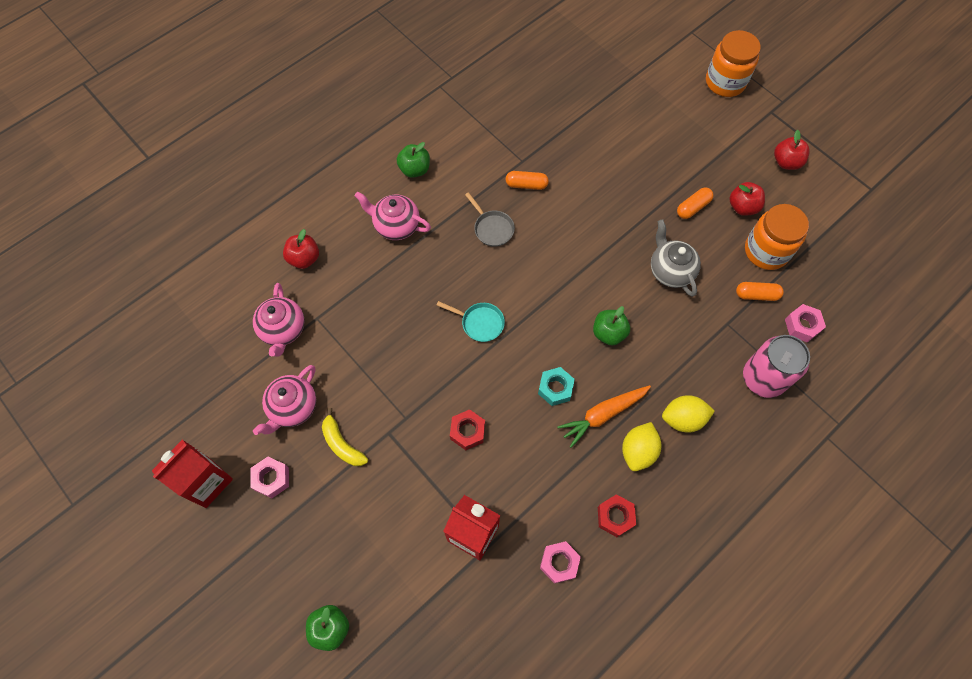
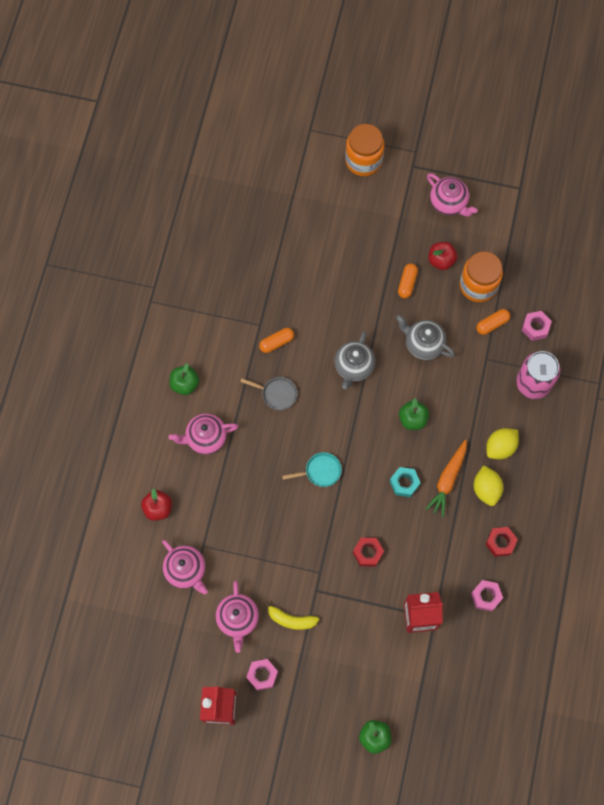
camera: 35 degrees left, 5 degrees up
red apple [774,130,810,170] -> pink teapot [427,173,478,217]
none -> grey teapot [335,331,375,389]

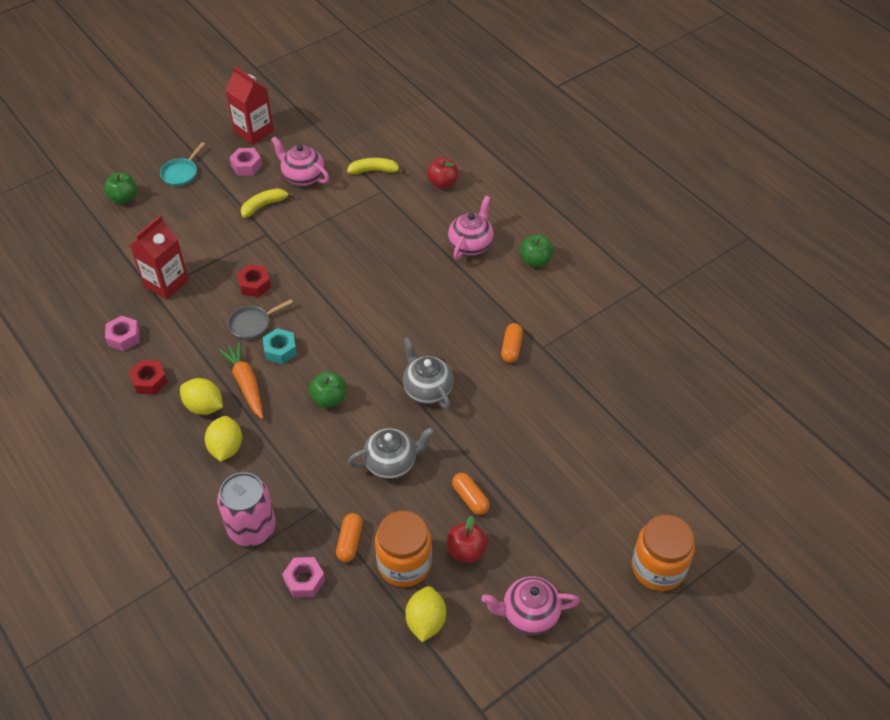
camera: 130 degrees right, 20 degrees down
pink teapot [162,540,208,595] -> yellow banana [347,158,404,174]
grey pan [240,377,297,410] -> grey pan moved to [228,299,293,340]
turquoise pan [282,452,342,487] -> turquoise pan moved to [160,142,205,186]
none -> yellow lemon [405,586,446,642]

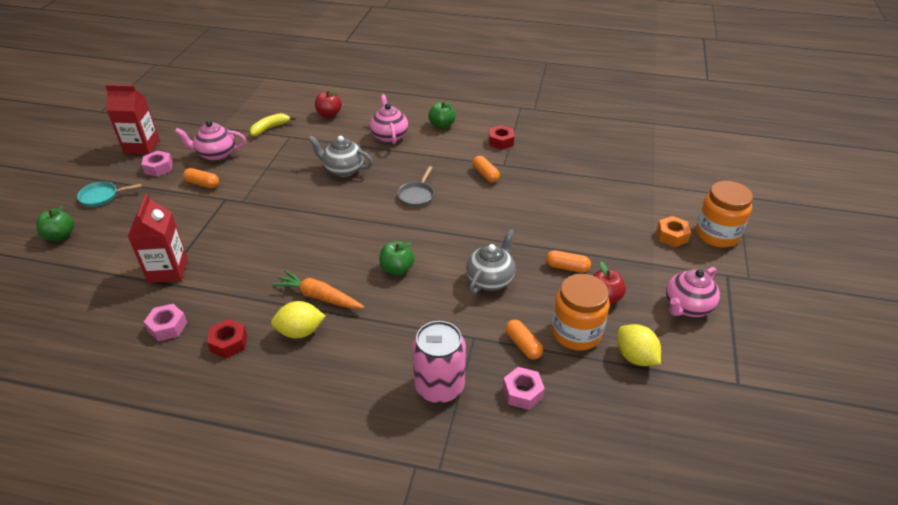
camera: 40 degrees left, 10 degrees down
turquoise pan [160,142,205,186] -> turquoise pan turned 90 degrees clockwise [77,182,142,207]
yellow lemon [205,416,242,462] -> none
grey pan [228,299,293,340] -> grey pan moved to [398,166,434,207]
red nut [237,264,271,297] -> red nut moved to [489,125,514,150]
yellow banana [241,188,295,218] -> orange capsule [183,168,219,188]
turquoise nut [262,328,297,364] -> none
grey teapot [403,337,453,409] -> grey teapot moved to [308,136,373,177]
none -> orange nut [657,216,691,247]

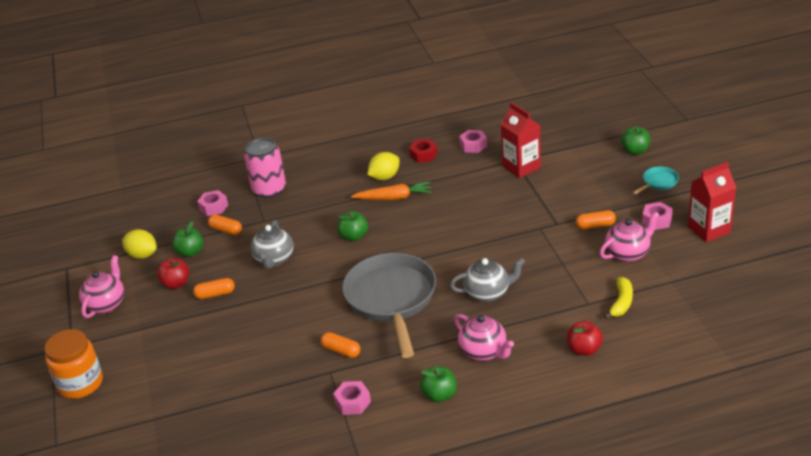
camera: 155 degrees right, 5 degrees down
grey pan [398,166,434,207] -> grey pan [342,253,436,358], size x2.43
red nut [489,125,514,150] -> pink nut [333,381,371,415]
orange jar [551,274,610,351] -> green apple [172,221,203,257]
orange nut [657,216,691,247] -> none

